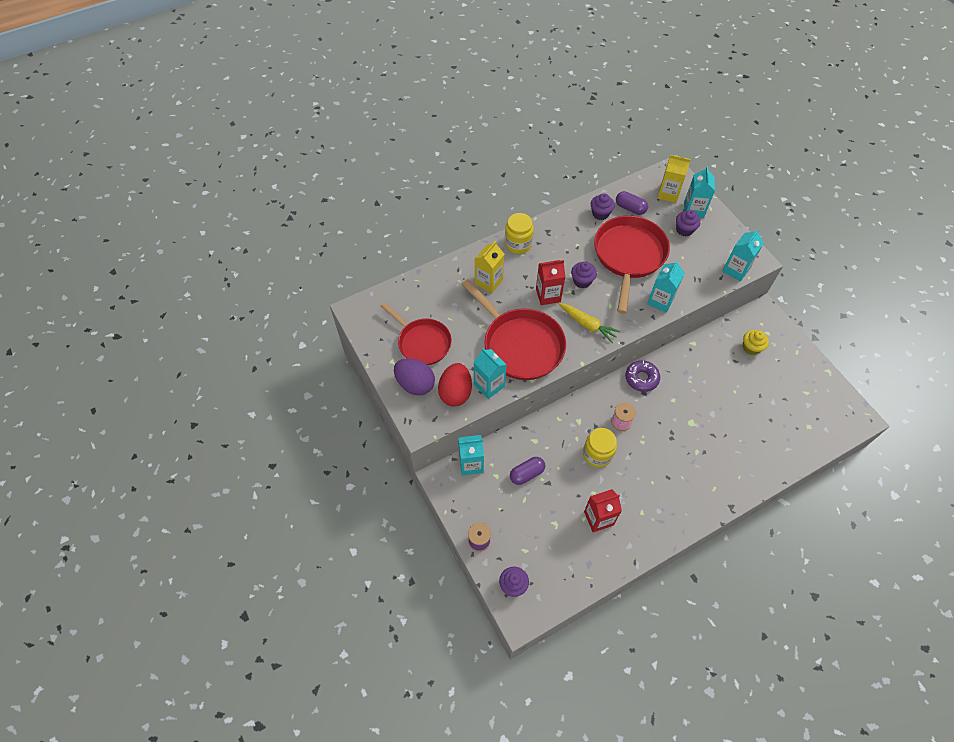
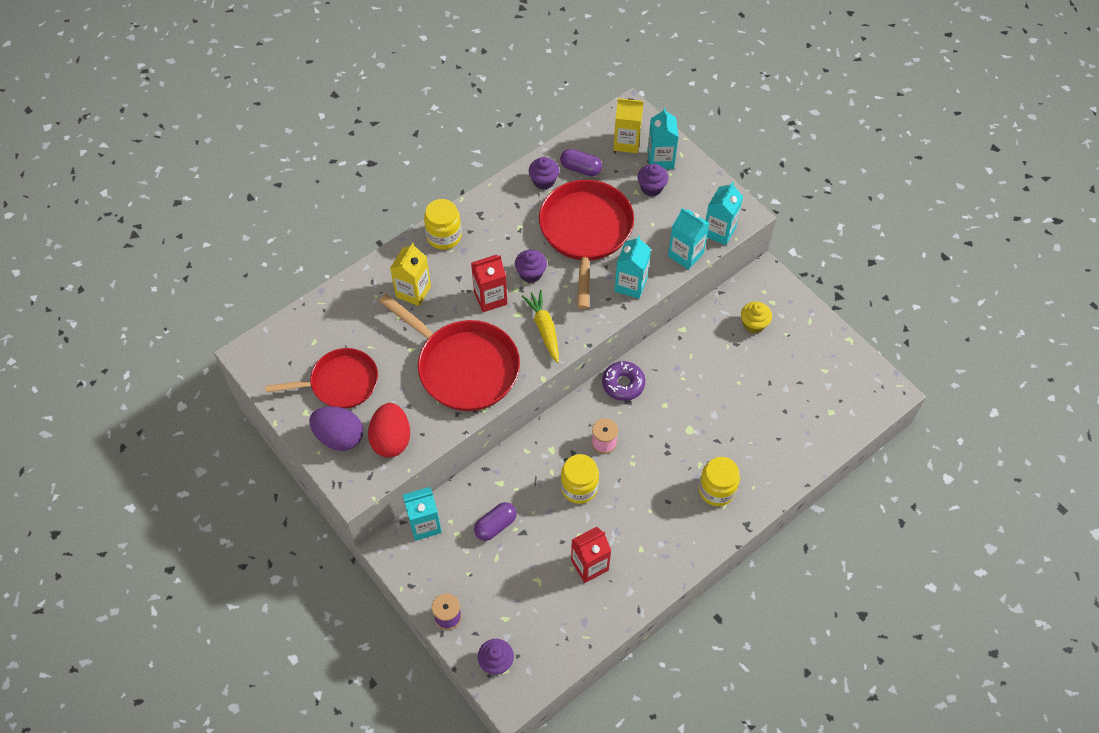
camera: 10 degrees left, 0 degrees up
red pan [381,302,452,365] -> red pan turned 45 degrees counterclockwise [265,348,378,408]
turquoise carton [474,348,507,399] -> turquoise carton moved to [668,208,710,270]
yellow carrot [559,303,621,343] -> yellow carrot turned 135 degrees counterclockwise [522,290,559,363]
none -> yellow jar [699,457,740,506]

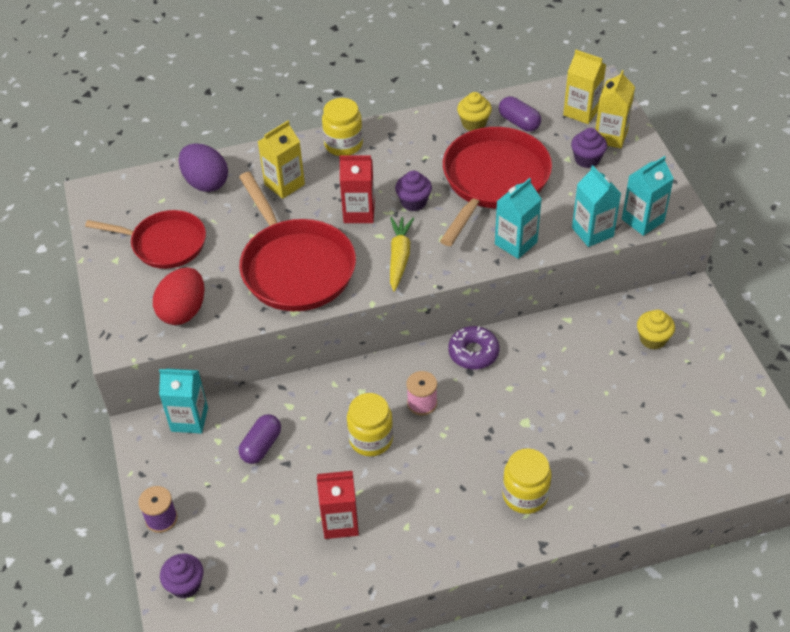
camera: 25 degrees right, 10 degrees down
purple egg [309,406,363,451] -> purple egg moved to [179,143,228,192]
purple capsule [474,502,517,541] -> purple capsule turned 45 degrees counterclockwise [239,414,281,464]
purple cupcake [529,157,559,190] -> yellow cupcake [457,92,492,131]
turquoise carton [647,108,679,169] -> yellow carton [595,70,635,148]

